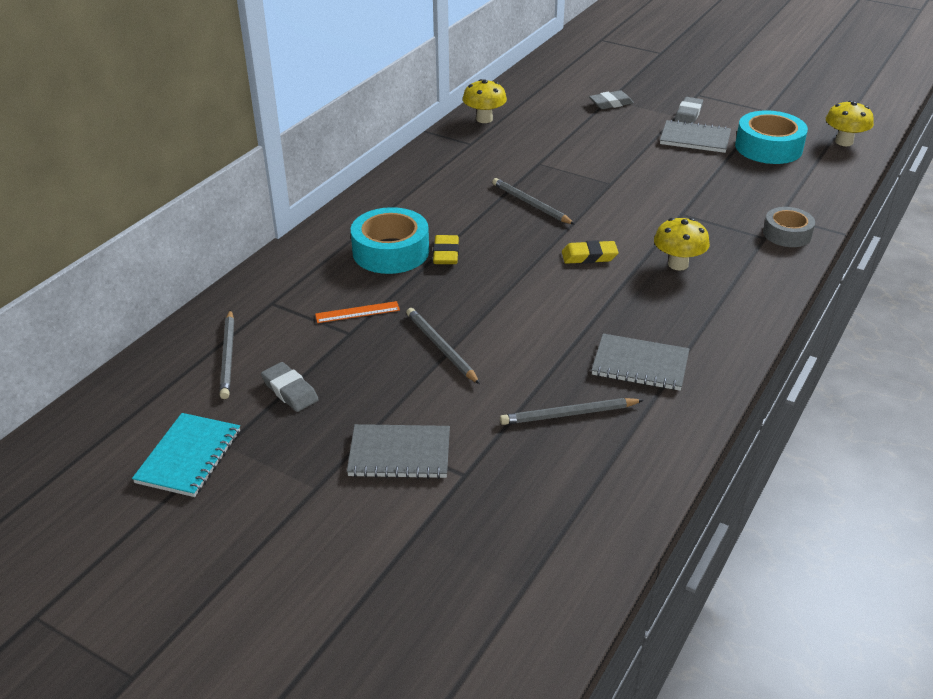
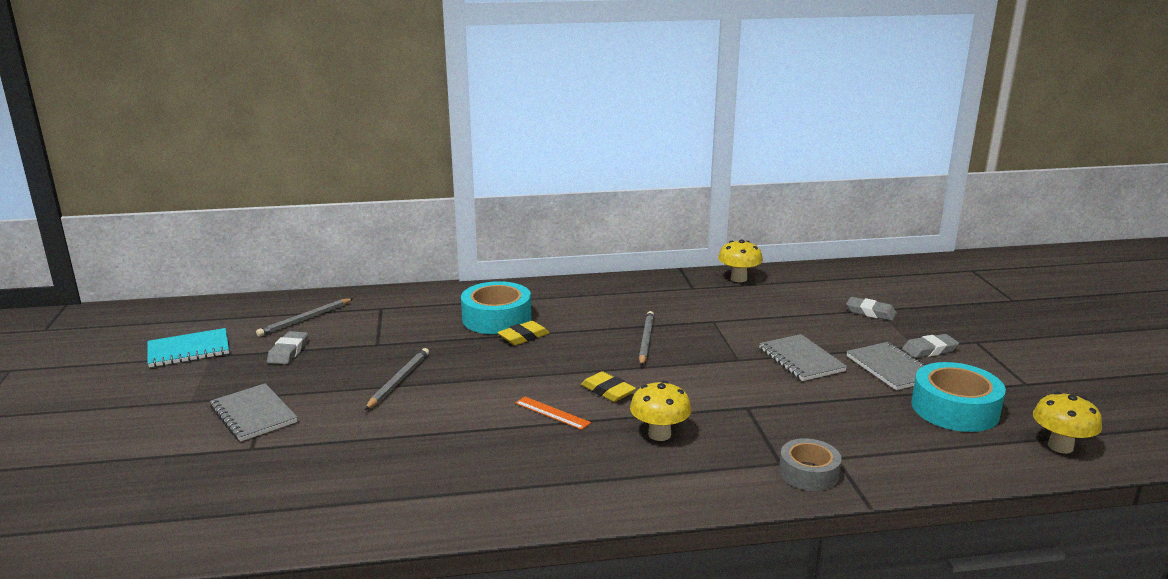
camera: 50 degrees right, 15 degrees down
orange ruler [315,301,400,323] -> orange ruler moved to [515,396,591,430]
grey pencil [500,398,644,425] -> none
grey notebook [592,333,689,391] -> grey notebook moved to [759,334,847,381]

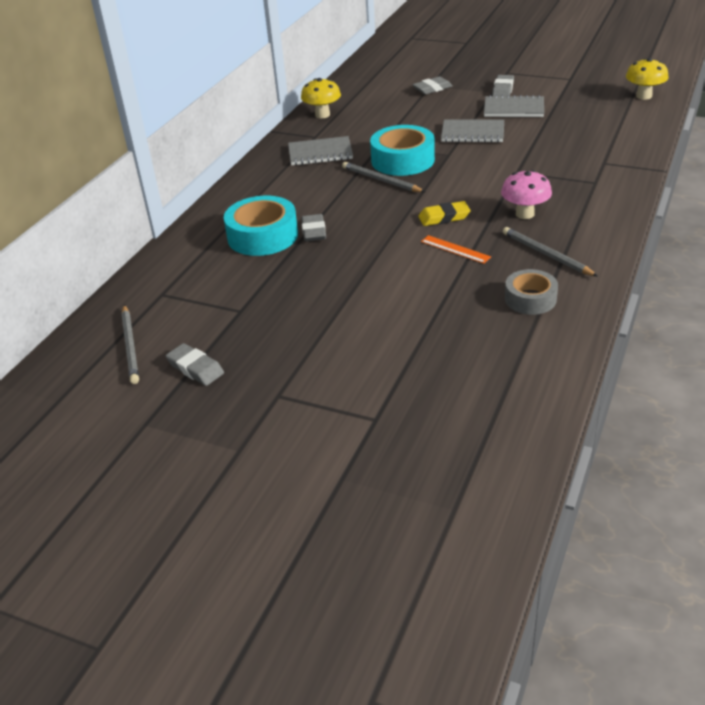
camera: 55 degrees left, 15 degrees up
turquoise notebook [147,328,229,368] -> none
grey notebook [210,383,297,442] -> grey notebook moved to [288,136,353,166]
grey pencil [365,348,429,410] -> grey pencil moved to [503,227,598,276]
yellow eraser [497,321,549,345] -> grey eraser [301,214,326,242]
orange ruler [515,396,591,430] -> orange ruler turned 60 degrees clockwise [421,235,491,264]
yellow mushroom [630,381,691,441] -> pink mushroom [501,170,552,219]
grey tape [779,438,842,491] -> grey tape moved to [505,269,558,315]
turquoise tape [911,362,1006,432] -> turquoise tape moved to [370,125,435,176]

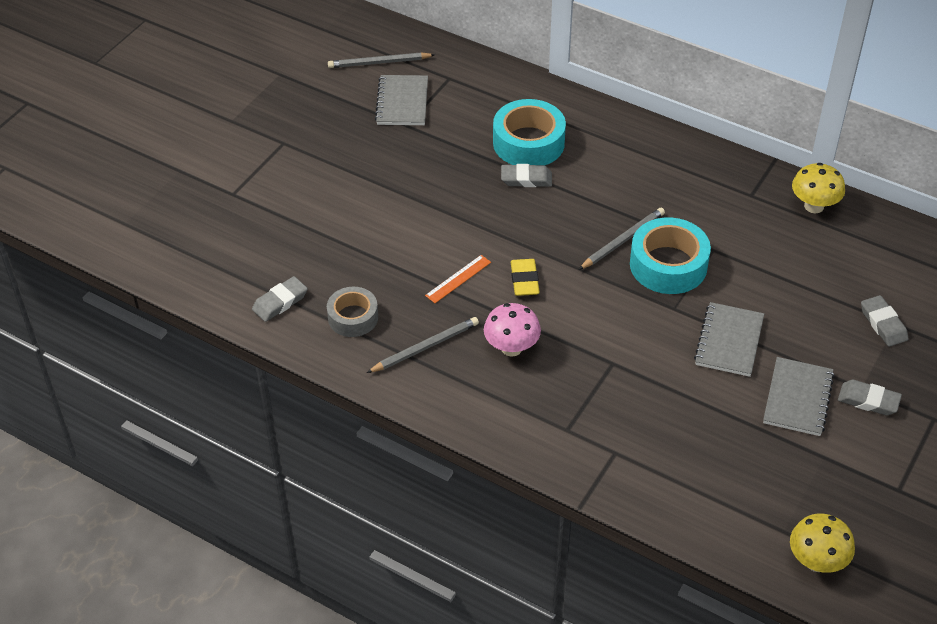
camera: 95 degrees right, 10 degrees up
grey eraser [166,343,224,386] -> grey eraser moved to [252,276,308,322]
grey notebook [288,136,353,166] -> grey notebook moved to [375,75,428,125]

